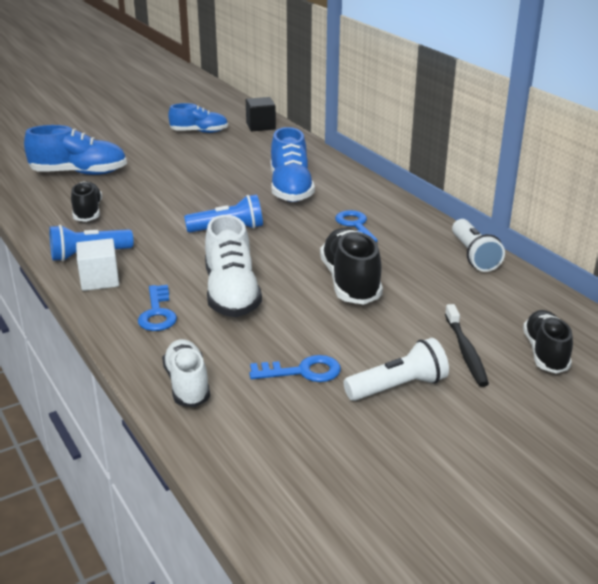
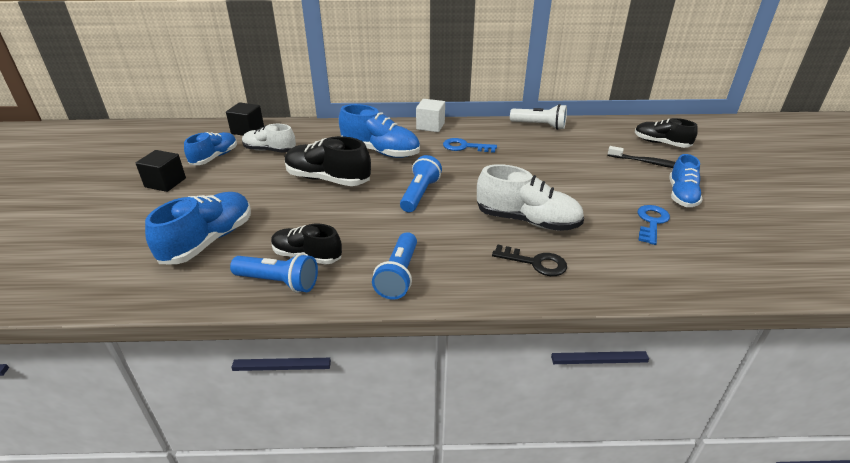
camera: 60 degrees left, 5 degrees up
white cube [76,238,119,291] -> white cube moved to [416,99,445,132]
blue key [138,285,177,331] -> black key [492,244,567,276]
white shoe [162,339,210,407] -> white shoe moved to [242,124,296,153]
black shoe [320,228,383,305] -> black shoe moved to [285,136,371,186]
white flashlight [343,338,449,401] -> blue shoe [669,154,703,207]
none -> black cube [136,150,186,192]
none -> blue flashlight [230,253,318,293]

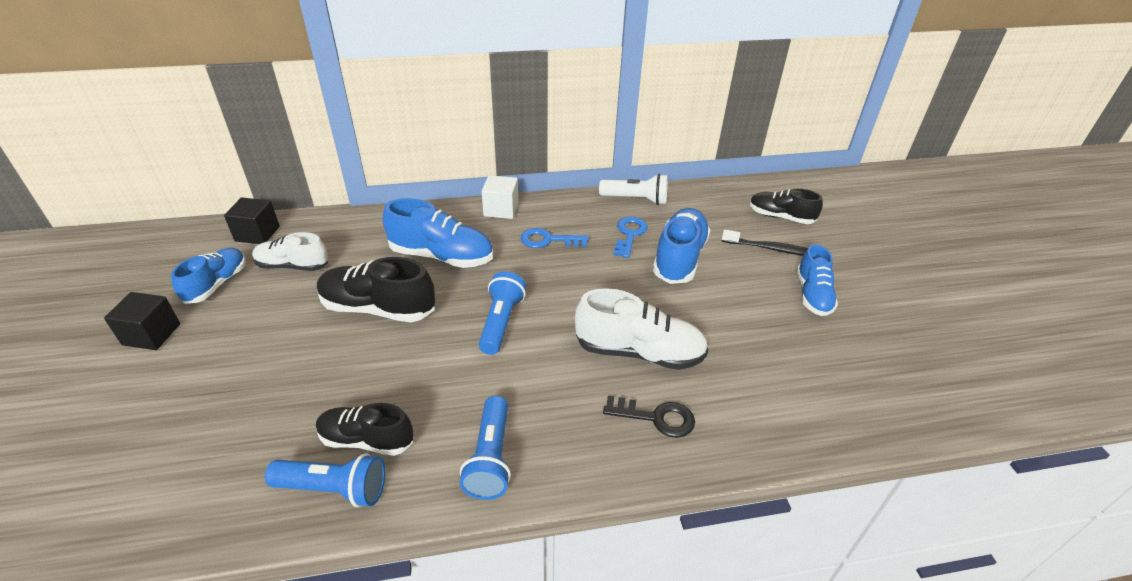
camera: 10 degrees left, 5 degrees up
blue shoe [145,192,251,264] -> blue shoe moved to [653,208,711,284]
blue key [638,205,670,245] -> blue key moved to [613,217,648,258]

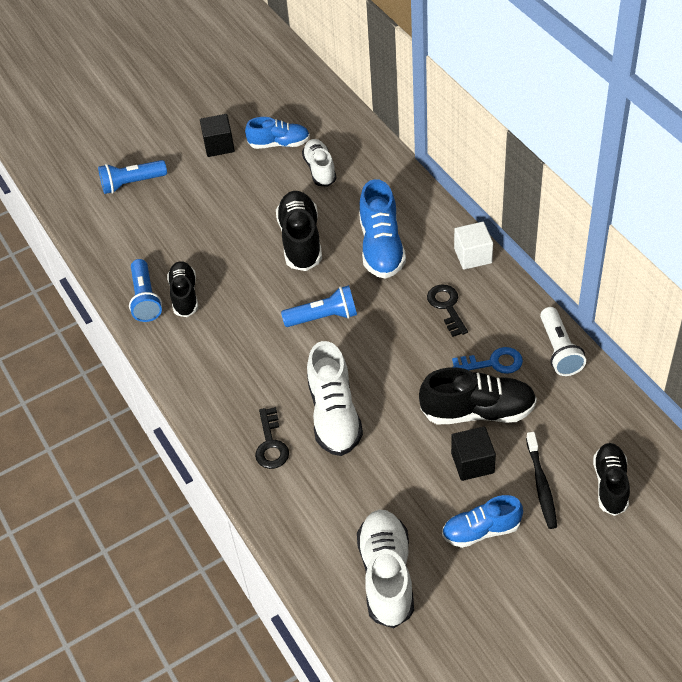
camera: 75 degrees right, 10 degrees up
black cube [224,198,280,244] -> black cube moved to [451,426,496,481]
blue flashlight [460,396,511,500] -> blue flashlight moved to [98,160,167,194]
blue key [521,228,588,248] -> black key [427,284,468,337]
blue shoe [653,208,711,284] -> black shoe [419,367,537,424]
none -> white shoe [357,510,414,628]

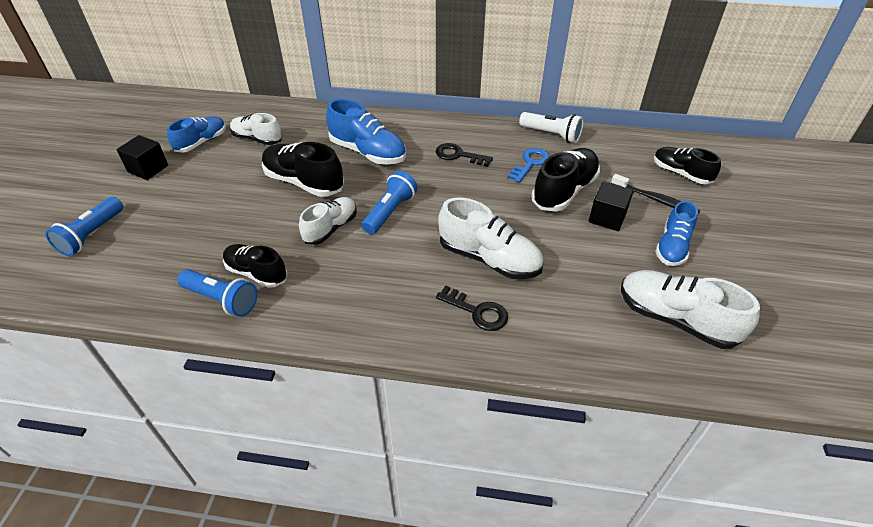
camera: 55 degrees left, 5 degrees down
white cube [454,222,493,270] -> none
none -> white shoe [299,197,357,245]

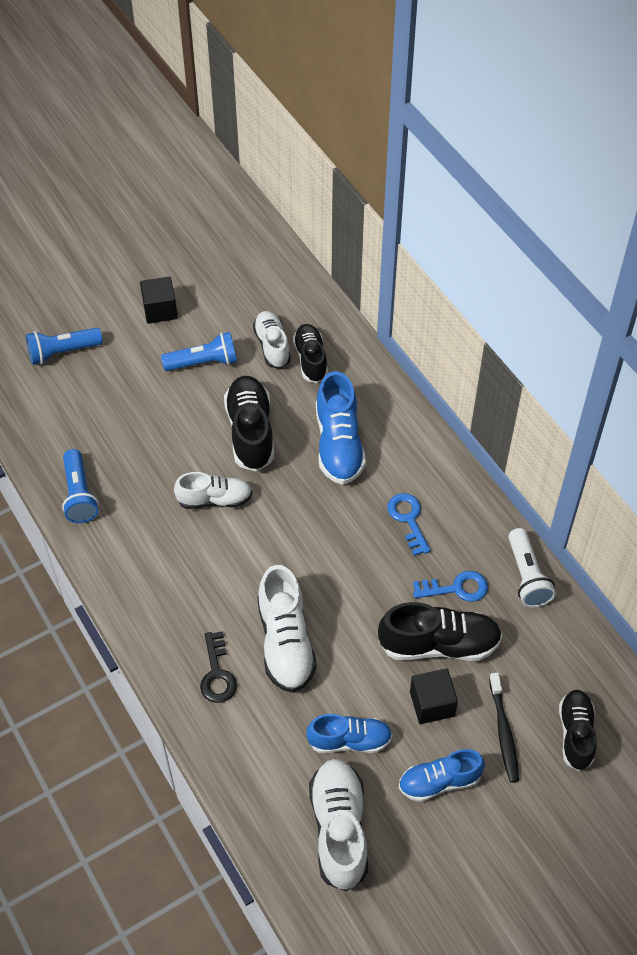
camera: 50 degrees right, 10 degrees up
blue shoe [167,116,226,153] -> blue shoe moved to [306,714,392,753]
black shoe [223,244,287,288] -> black shoe moved to [293,324,328,383]
blue flashlight [362,171,417,234] -> blue flashlight moved to [161,332,237,371]
black key [436,143,493,167] -> blue key [387,493,431,556]

